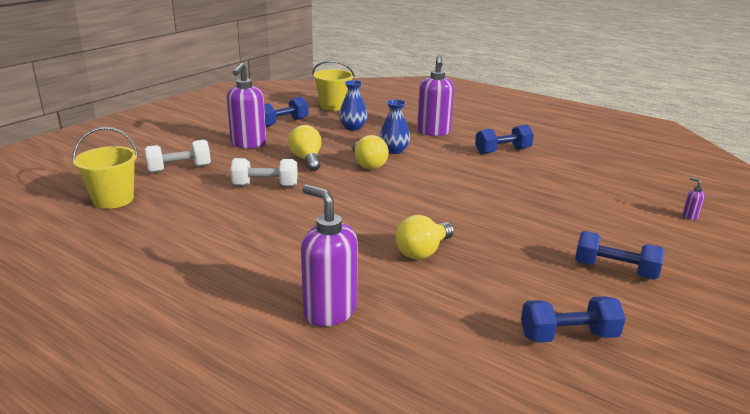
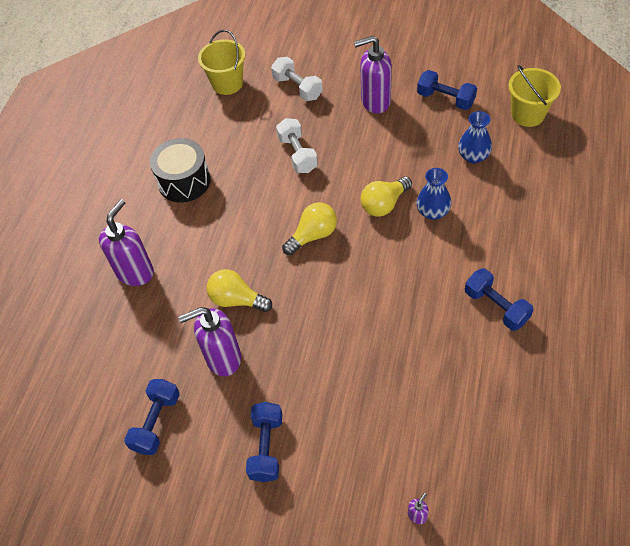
camera: 75 degrees right, 30 degrees up
yellow light bulb [288,125,321,171] -> yellow light bulb moved to [282,202,337,255]
purple soap dispenser [417,55,454,136] -> purple soap dispenser moved to [178,307,241,376]
blue dumbbell [521,296,626,343] -> blue dumbbell turned 45 degrees clockwise [124,379,180,455]
none -> black drum [150,138,211,203]

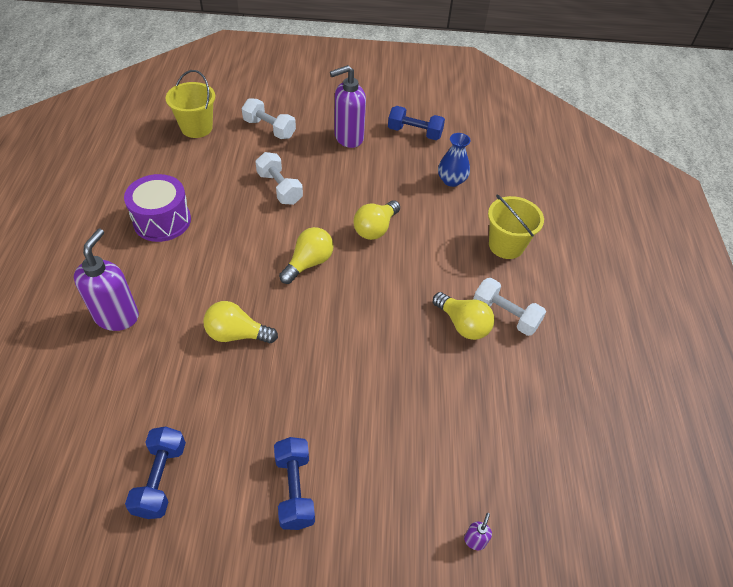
camera: 20 degrees left, 5 degrees down
black drum [150,138,211,203] -> purple drum [124,174,191,242]
purple soap dispenser [178,307,241,376] -> none
blue vase [416,168,451,220] -> none
blue dumbbell [465,268,534,331] -> white dumbbell [473,278,546,336]
yellow bucket [508,65,561,127] -> yellow bucket moved to [488,195,544,259]
none -> yellow light bulb [433,292,494,340]

